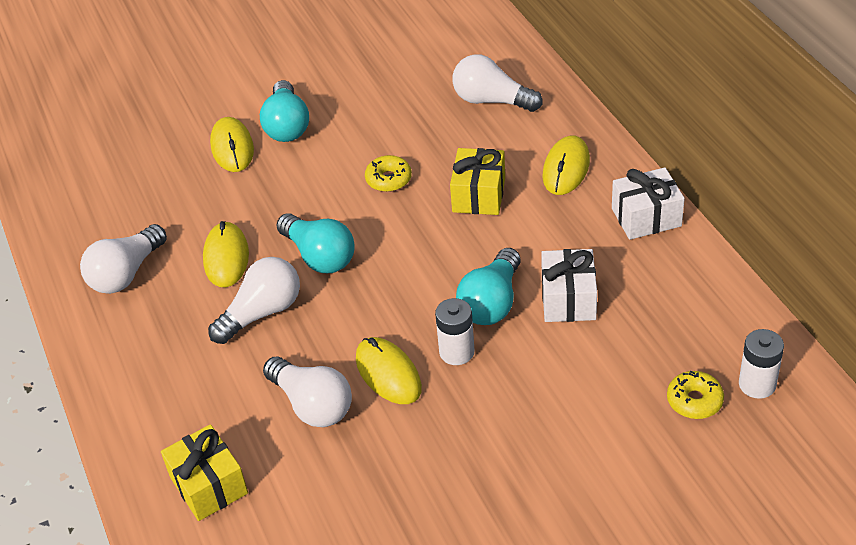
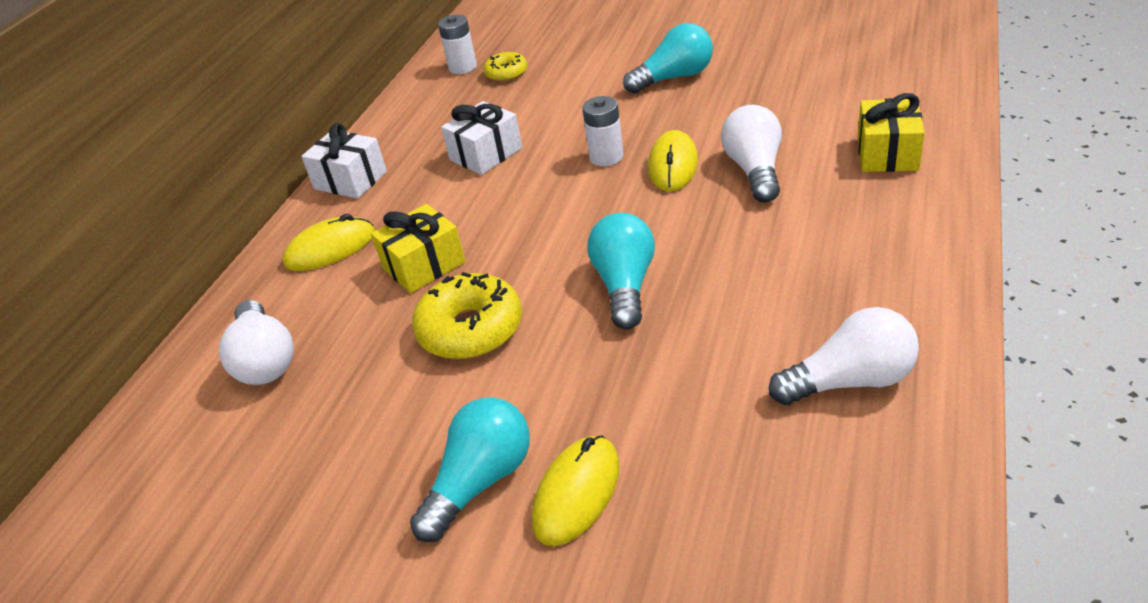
camera: 135 degrees left, 5 degrees down
yellow mouse [203,221,249,287] -> none
white light bulb [208,257,300,344] -> none
yellow donut [365,155,412,192] -> yellow donut [412,272,522,359], size x1.73
turquoise light bulb [456,248,521,325] -> turquoise light bulb moved to [623,23,713,94]

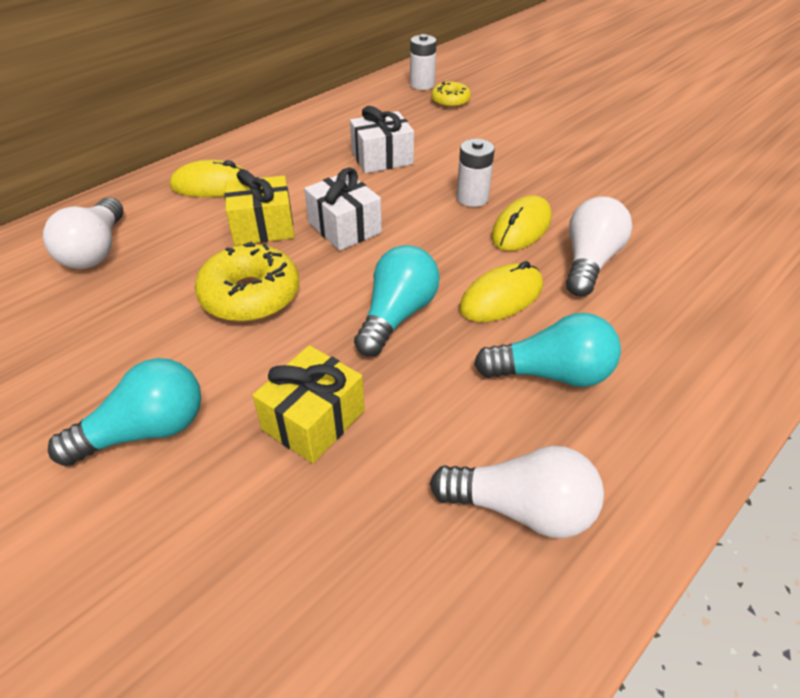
camera: 20 degrees right, 5 degrees up
white gift [301,123,387,199] -> white gift moved to [304,167,382,251]
yellow mouse [532,435,620,546] -> yellow mouse moved to [459,261,543,322]
turquoise light bulb [623,23,713,94] -> turquoise light bulb moved to [474,313,621,387]
yellow gift [858,93,925,172] -> yellow gift moved to [252,345,365,463]

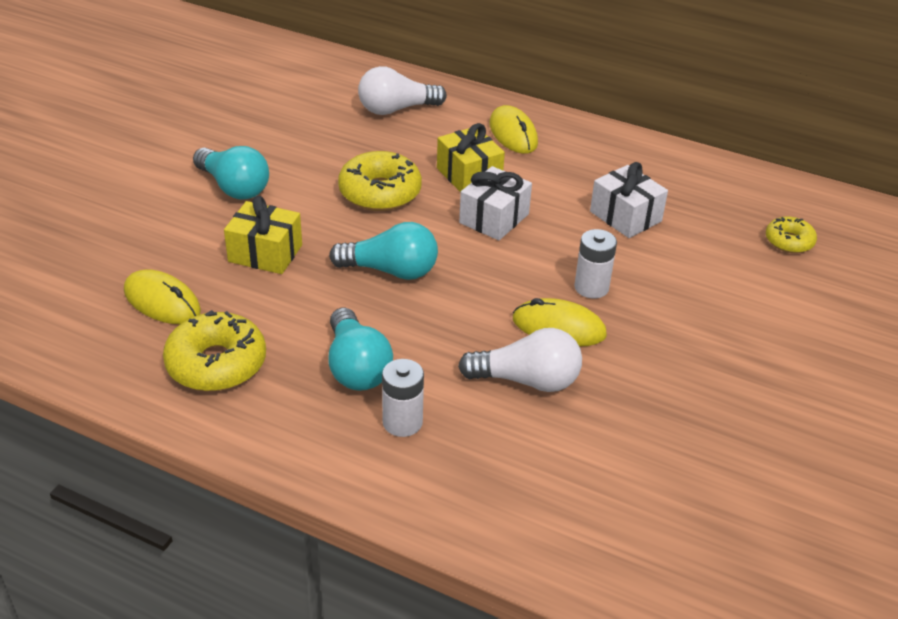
camera: 70 degrees right, 5 degrees down
white battery [410,34,437,90] -> white battery moved to [382,359,424,437]
white light bulb [430,446,604,538] -> yellow donut [163,310,266,391]
yellow mouse [459,261,543,322] -> yellow mouse moved to [124,269,201,324]

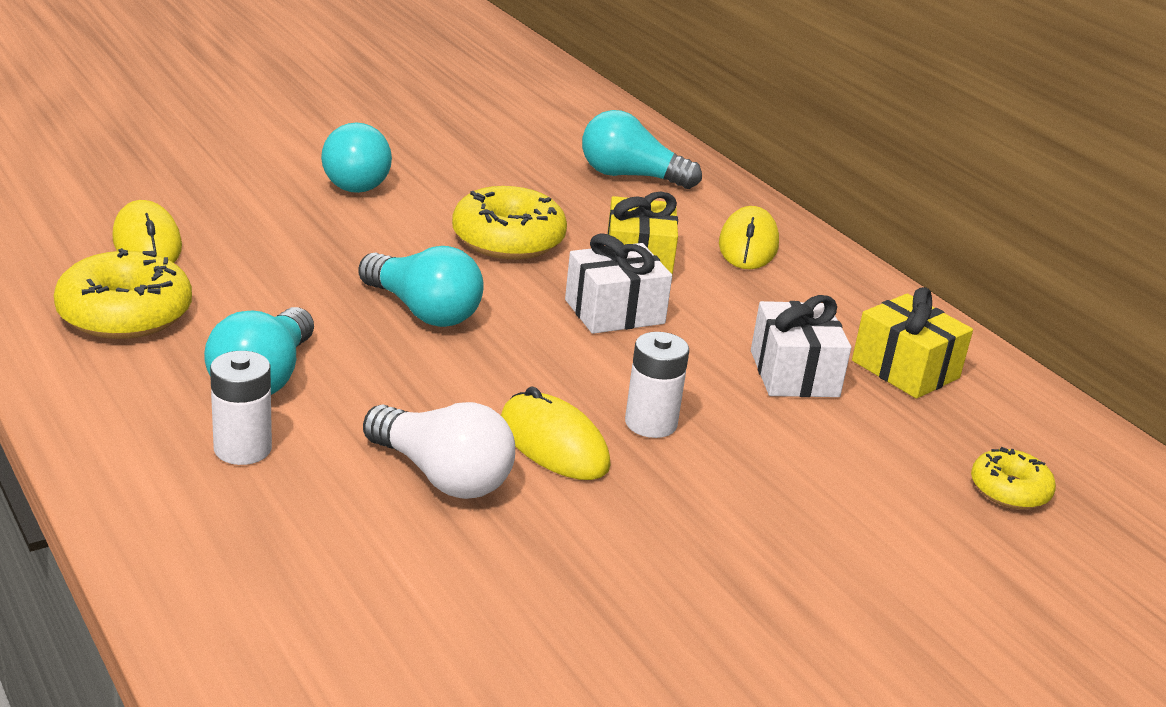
camera: 30 degrees right, 10 degrees down
yellow gift [224,196,302,274] -> yellow gift moved to [852,287,973,399]
white light bulb [358,66,447,115] -> turquoise light bulb [582,110,702,189]

